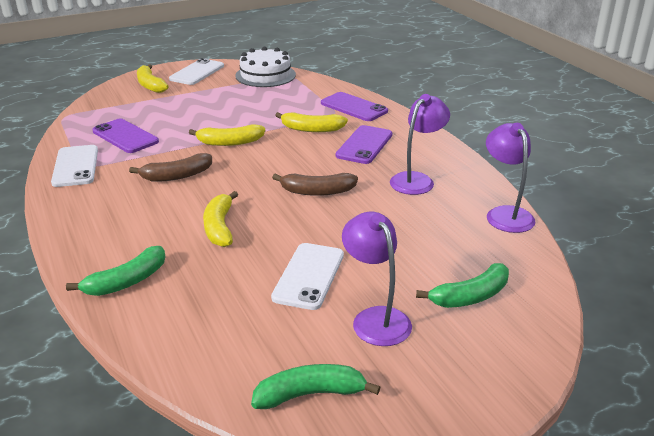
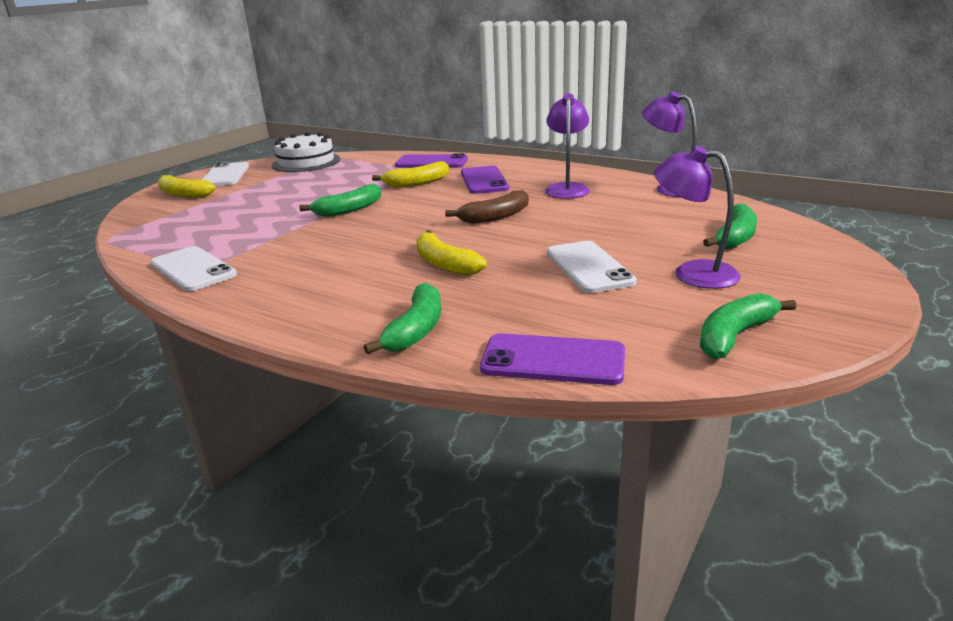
camera: 30 degrees left, 5 degrees down
purple phone [92,119,159,153] -> purple phone moved to [480,333,625,385]
brown banana [129,153,212,182] -> none
yellow banana [189,124,265,146] -> green banana [299,184,381,217]

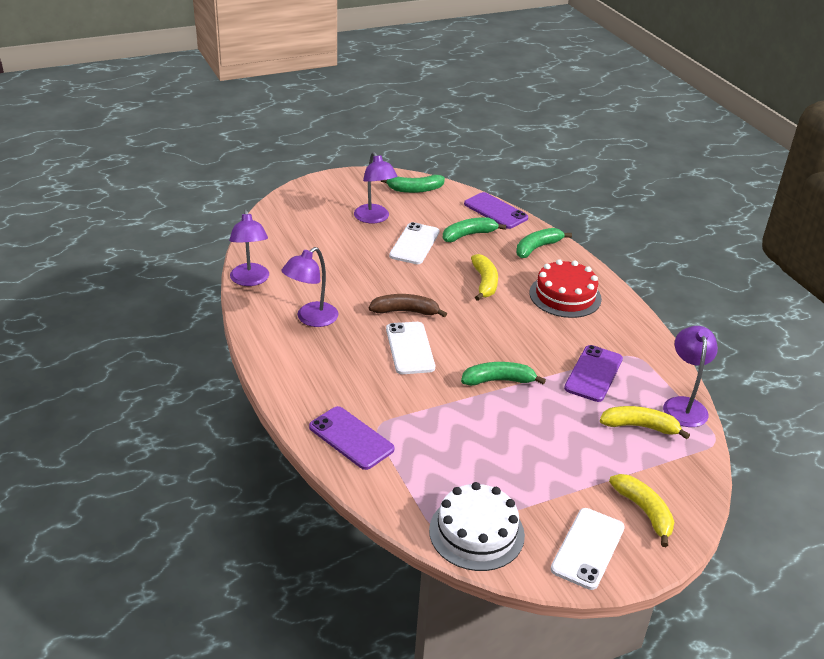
camera: 150 degrees left, 10 degrees up
white phone [150,246,237,291] -> white phone moved to [386,322,435,374]
yellow banana [372,161,449,188] -> yellow banana moved to [600,406,690,439]
purple phone [461,166,509,194] -> purple phone moved to [564,345,623,402]
green banana [703,203,757,249] -> green banana moved to [443,217,506,242]
none -> red cake [529,259,602,318]
none -> purple lamp [663,326,718,427]

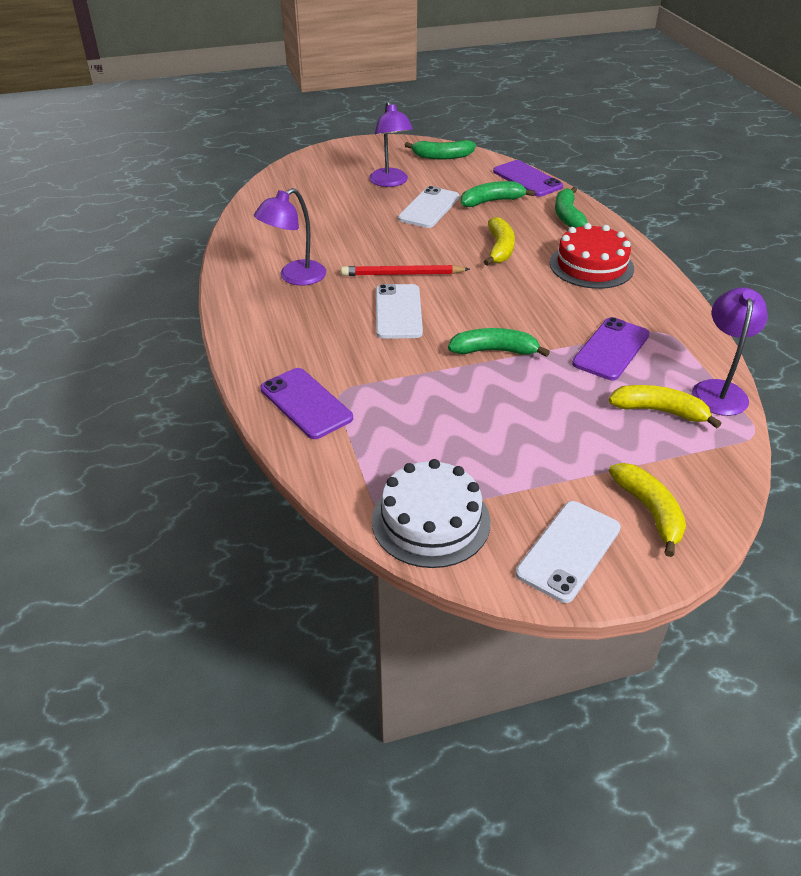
camera: 10 degrees right, 5 degrees up
purple lamp [229,209,269,286] -> none
brown banana [369,294,447,317] -> red pencil [341,265,470,276]
green banana [516,228,572,258] -> green banana turned 60 degrees counterclockwise [555,187,588,228]

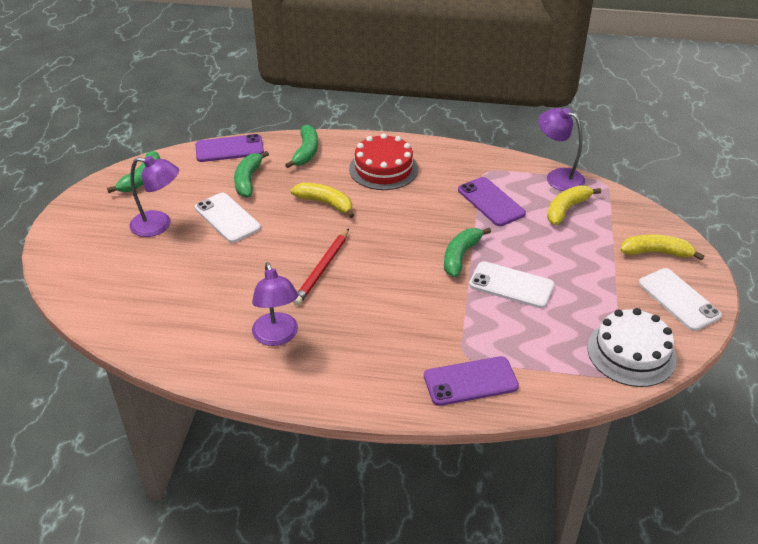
camera: 65 degrees left, 0 degrees up
white phone [376,284,423,339] -> white phone moved to [469,261,555,308]
green banana [555,187,588,228] -> green banana turned 105 degrees counterclockwise [285,125,318,168]

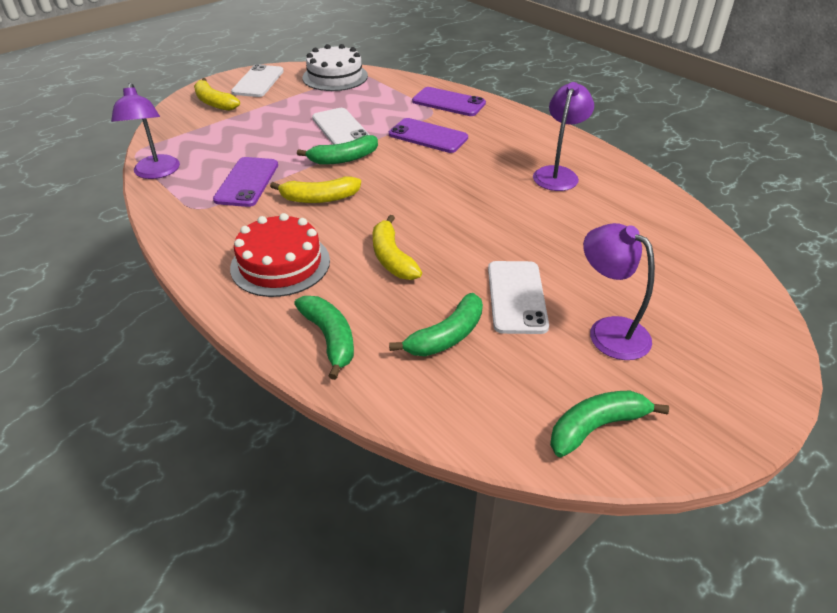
camera: 140 degrees left, 0 degrees up
purple phone [195,134,264,162] -> purple phone moved to [389,118,468,153]
green banana [285,125,318,168] -> green banana turned 105 degrees clockwise [294,296,354,380]
red pencil [293,228,349,305] -> none
yellow banana [547,185,601,225] -> yellow banana moved to [270,176,361,203]

